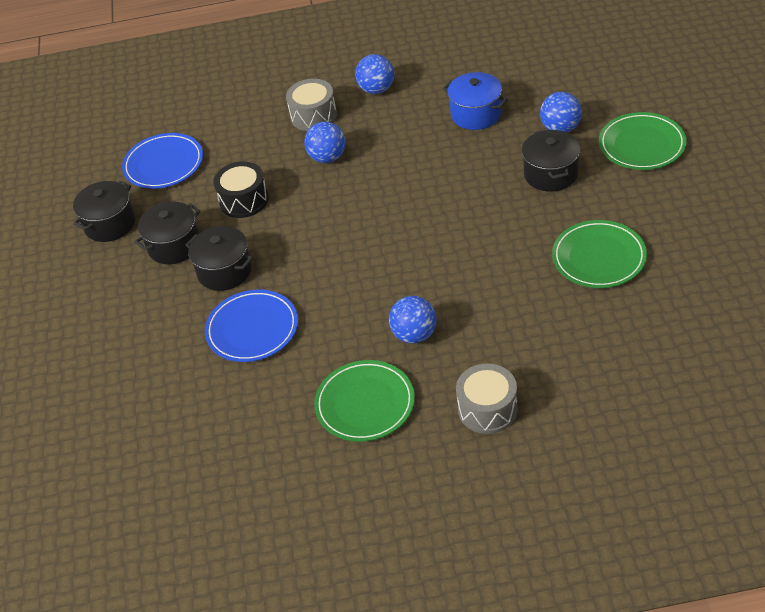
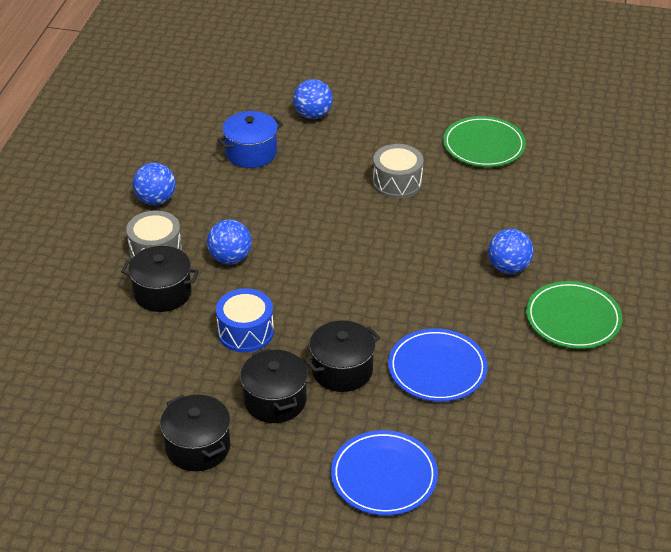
camera: 75 degrees left, 5 degrees down
blue plate [122,133,203,189] -> blue plate moved to [331,430,438,516]
black drum [213,161,269,218] -> blue drum [216,288,274,352]
grey drum [456,364,518,434] -> grey drum moved to [373,144,424,199]
black pot [522,129,580,192] -> black pot moved to [121,246,199,312]
green plate [599,112,687,170] -> none

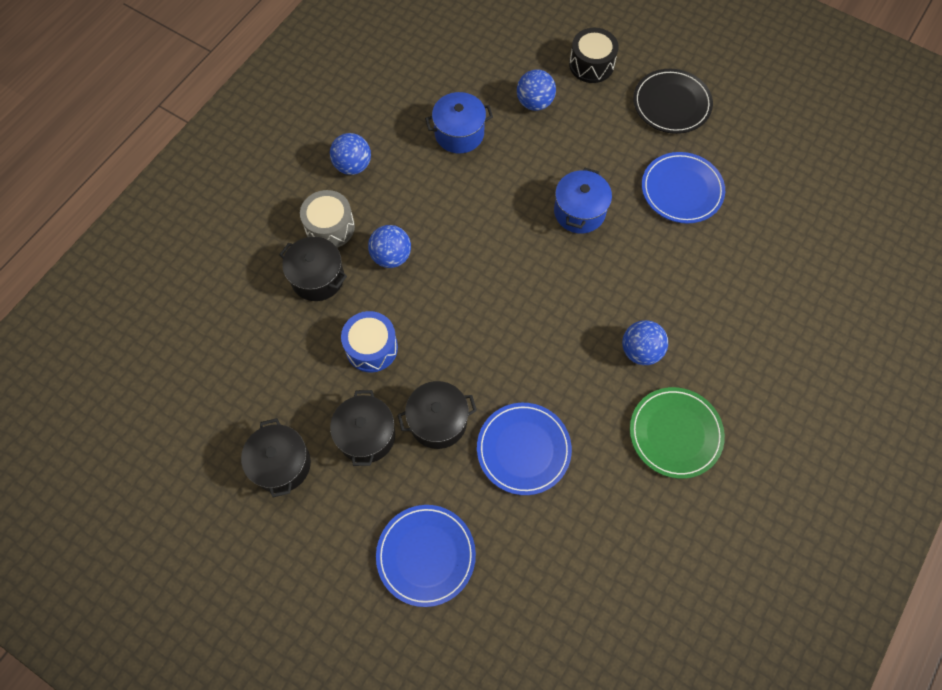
camera: 20 degrees right, 25 degrees up
grey drum [373,144,424,199] -> blue pot [554,168,612,234]
green plate [443,116,526,167] -> blue plate [642,152,725,223]
none -> black drum [569,28,619,83]
none -> black plate [633,69,713,134]

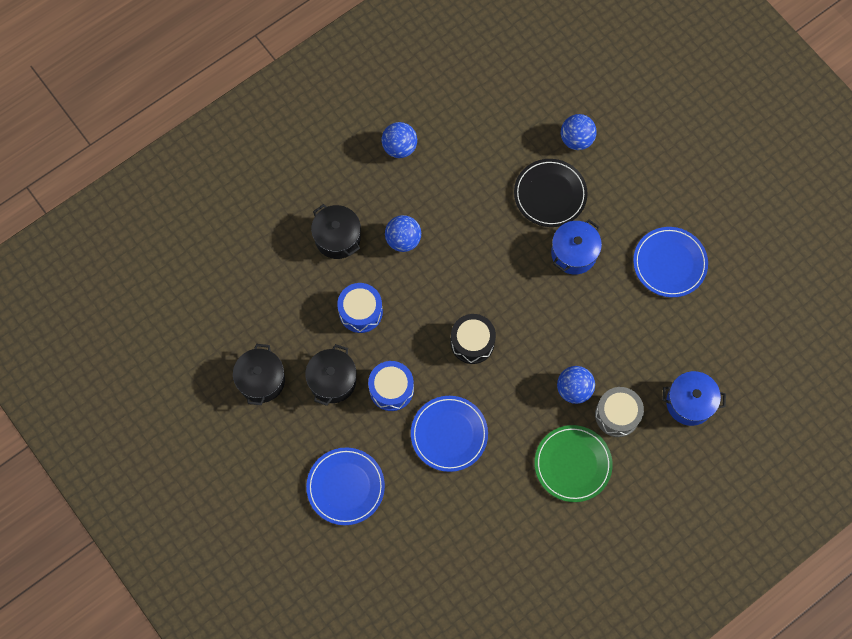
camera: 20 degrees right, 5 degrees up
grey drum [300,190,355,248] -> grey drum moved to [595,387,644,437]
black pot [398,381,477,449] -> blue drum [368,361,414,411]
blue pot [425,92,493,154] -> blue pot moved to [662,371,726,426]
black drum [569,28,619,83] -> black drum moved to [451,314,496,364]
black plate [633,69,713,134] -> black plate moved to [514,159,588,227]

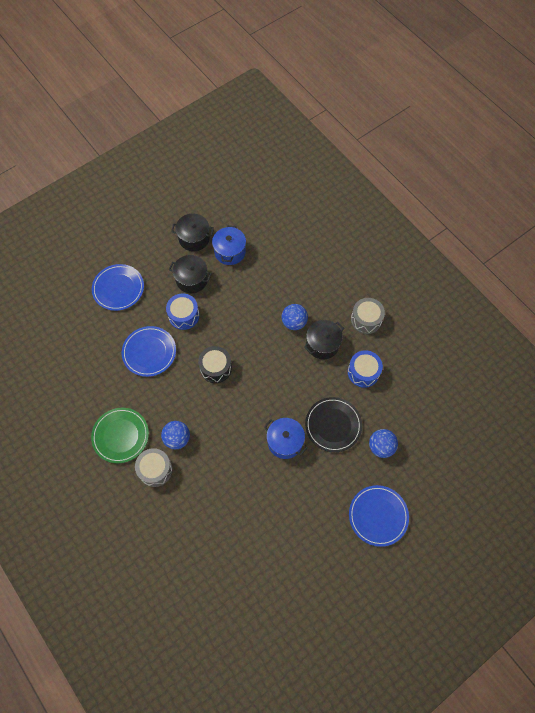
camera: 90 degrees right, 5 degrees down
black pot [311,204,361,259] -> black pot moved to [304,320,344,359]
blue drum [337,283,383,333] -> blue drum moved to [348,350,383,388]
blue ball [381,122,417,158] -> grey drum [351,298,385,334]
blue plate [633,227,708,297] -> blue plate moved to [349,485,409,547]
blue pot [662,371,726,426] -> blue pot moved to [212,225,246,265]

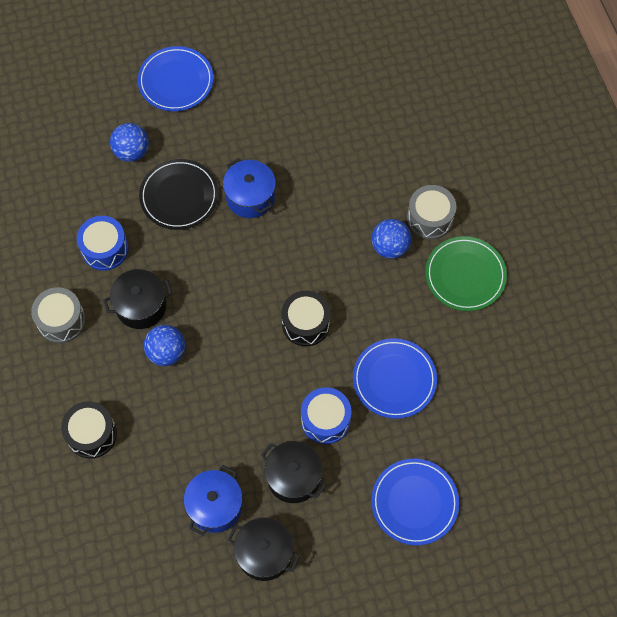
camera: 160 degrees left, 0 degrees up
none -> black drum [61,401,117,459]

